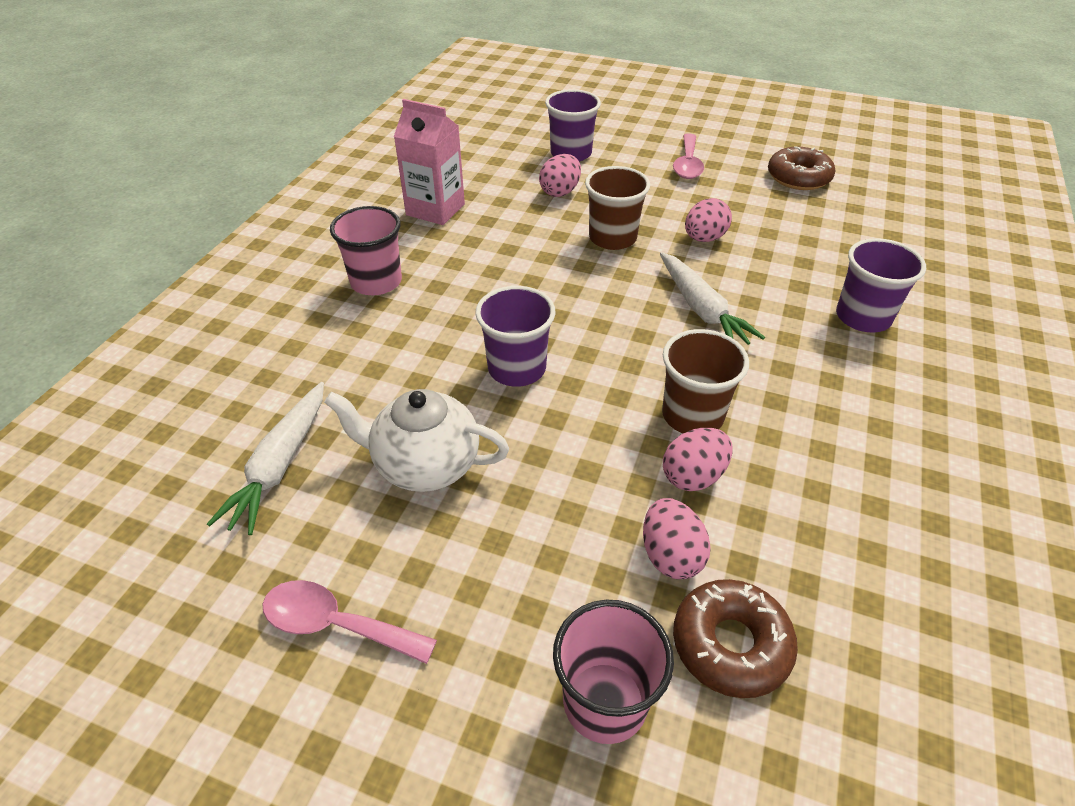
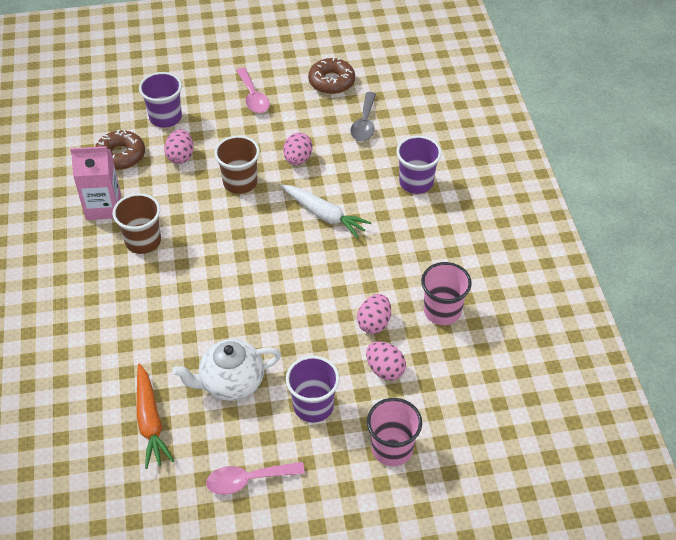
camera: 30 degrees left, 5 degrees up
white carrot [207,382,324,535] -> orange carrot [136,363,174,469]
pink cup [330,206,402,295] -> pink cup moved to [421,262,472,325]
purple cup [475,286,556,387] -> purple cup moved to [286,356,340,423]
brown cup [662,329,749,433] -> brown cup moved to [112,193,161,254]
brown donut [673,579,798,698] -> brown donut moved to [95,130,145,170]
none -> grey spoon [350,92,376,141]

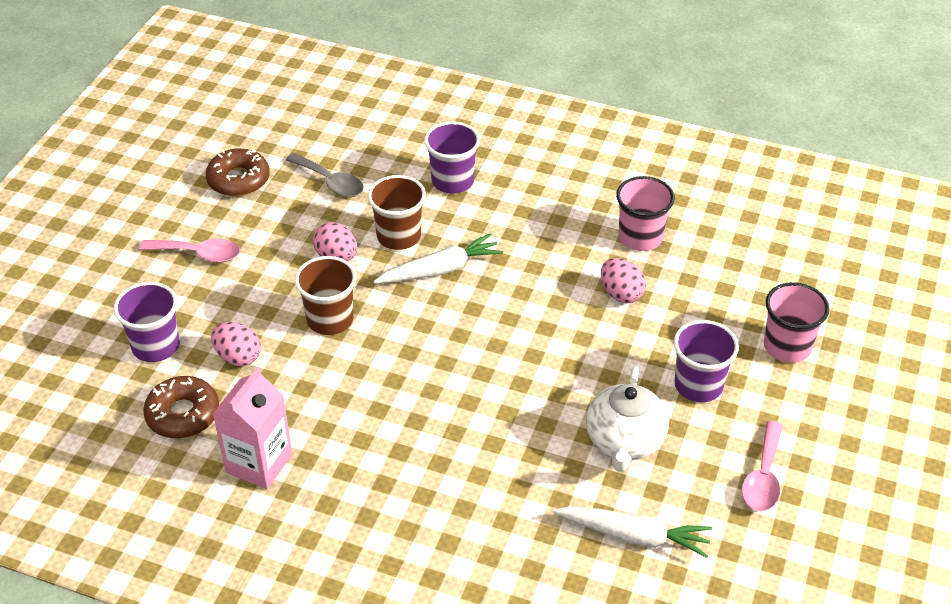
camera: 60 degrees left, 5 degrees down
brown cup [112,193,161,254] -> brown cup moved to [368,175,426,250]
orange carrot [136,363,174,469] -> white carrot [553,506,712,558]
pink egg [366,341,406,381] -> none

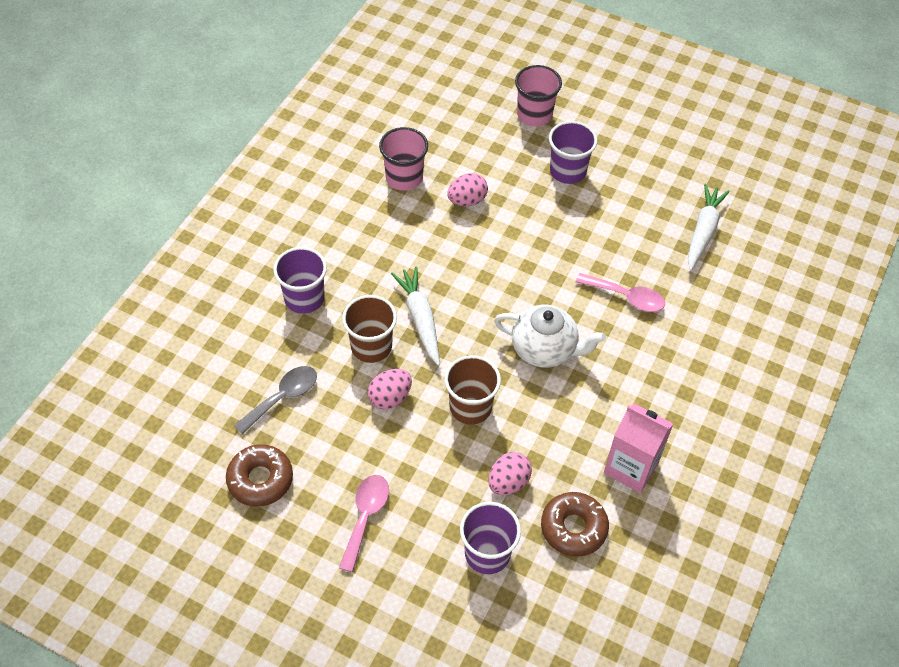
camera: 85 degrees left, 10 degrees up
white teapot [586,366,669,472] -> white teapot moved to [494,305,606,368]
pink spoon [742,421,783,512] -> pink spoon moved to [576,273,665,312]

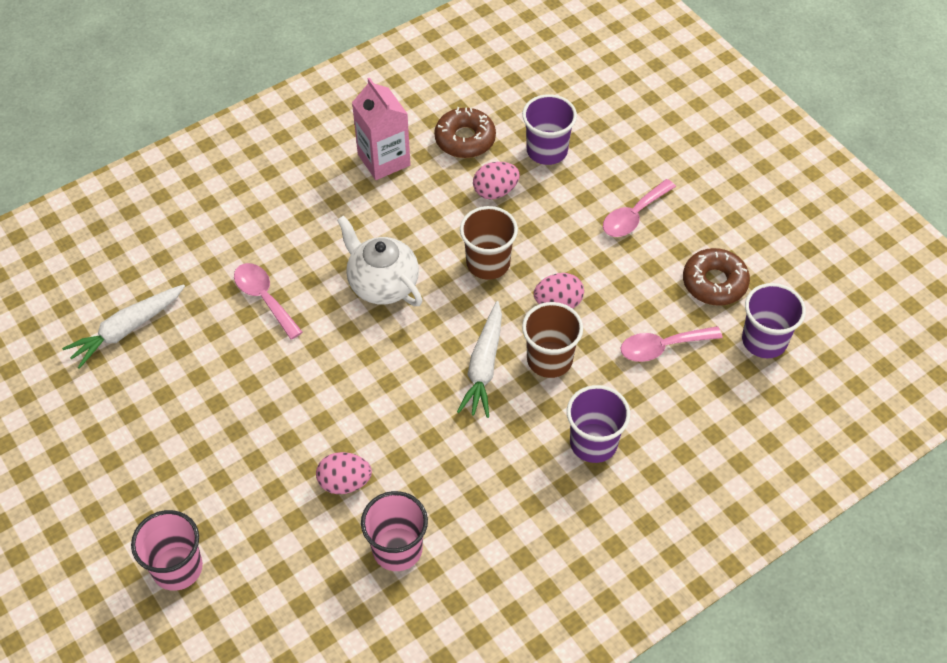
camera: 150 degrees left, 0 degrees up
grey spoon [234,366,317,434] -> pink spoon [621,326,723,362]
purple cup [549,121,597,184] -> purple cup moved to [742,283,806,358]

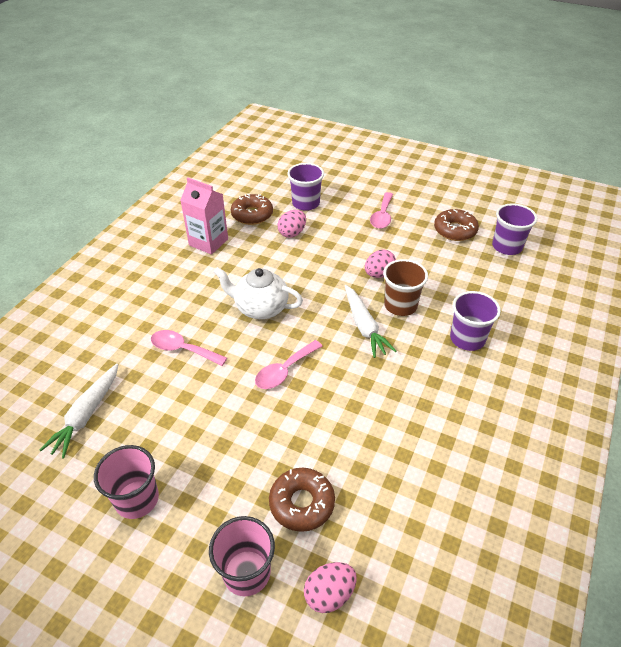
camera: 30 degrees left, 10 degrees down
pink egg [316,452,372,494] -> pink egg moved to [304,562,357,613]
pink cup [361,491,428,571] -> pink cup moved to [94,445,159,519]
brown cup [460,206,518,280] -> none
pink spoon [621,326,723,362] -> pink spoon moved to [255,340,323,389]
none -> brown donut [269,468,335,532]

